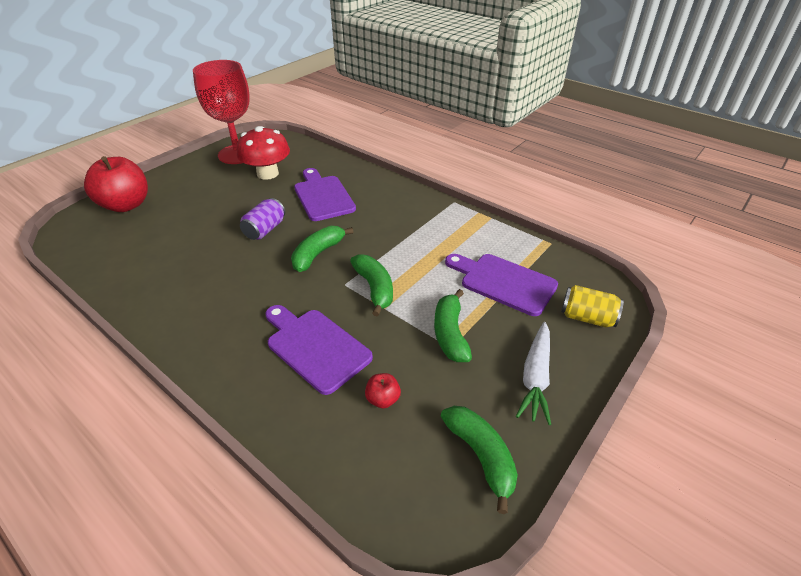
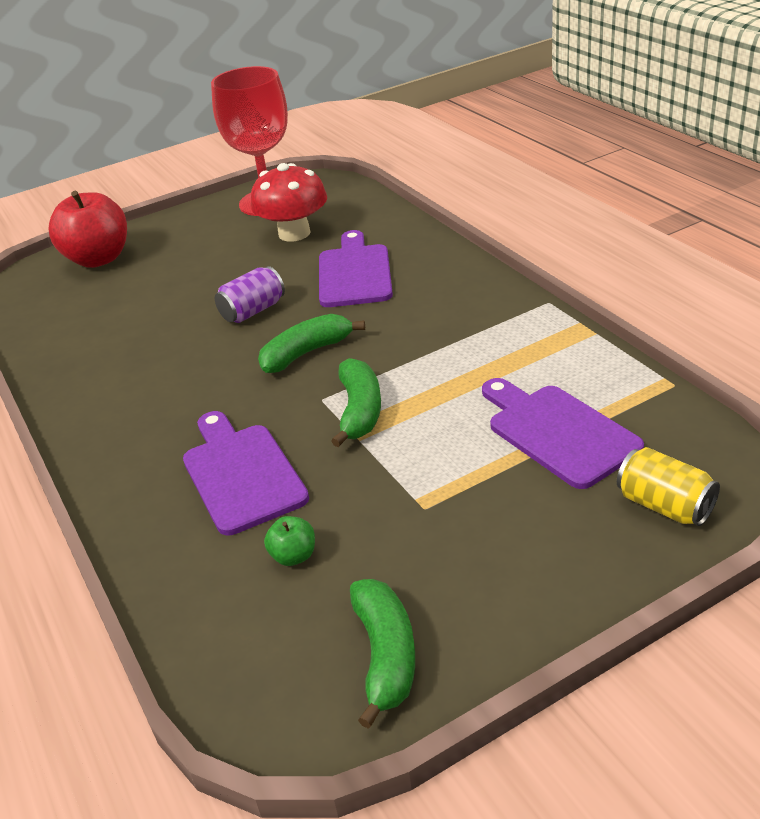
camera: 25 degrees right, 5 degrees down
red apple [365,373,401,408] -> green apple [264,516,315,566]
green banana [434,289,472,362] -> none
white carrot [516,322,551,425] -> none

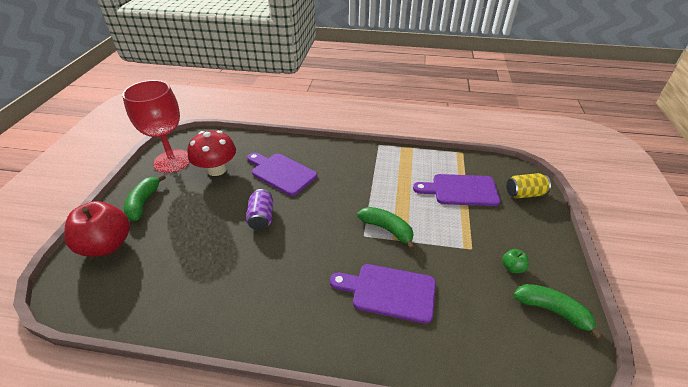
camera: 55 degrees left, 5 degrees up
green banana [258,314,365,373] -> green banana moved to [124,175,166,221]
green apple [264,516,315,566] -> green apple moved to [502,249,529,273]

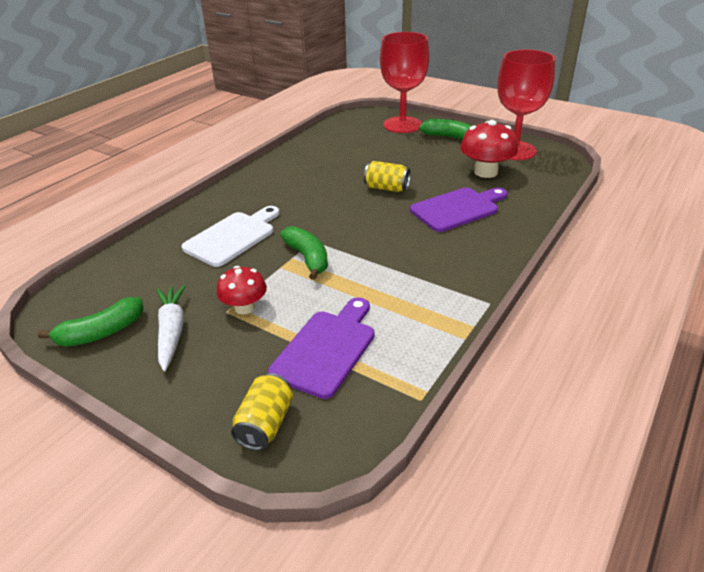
camera: 115 degrees right, 5 degrees down
red apple [64,201,130,257] -> red goblet [380,32,429,133]
purple can [246,189,273,230] -> yellow can [364,161,411,192]
purple cutting board [330,264,436,324] -> white cutting board [182,206,280,267]
green banana [357,207,415,250] -> green banana turned 90 degrees counterclockwise [280,226,328,280]
green apple [502,249,529,273] -> white carrot [156,284,186,371]
none -> red mushroom [217,266,267,315]

